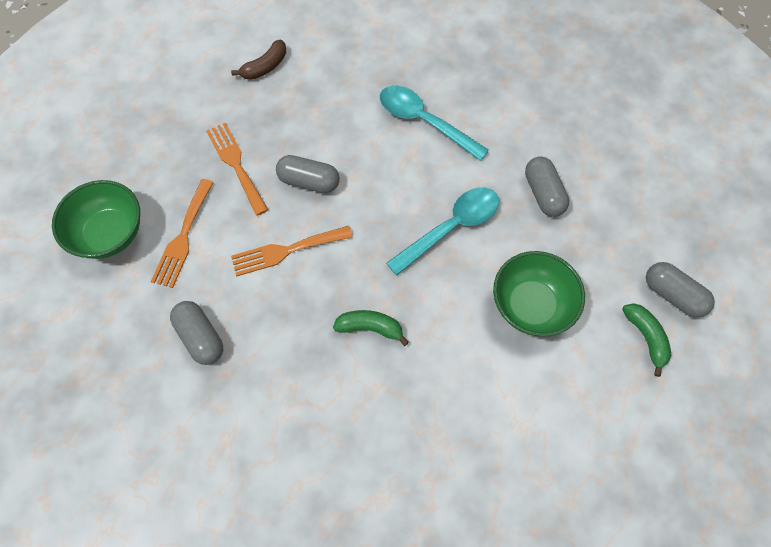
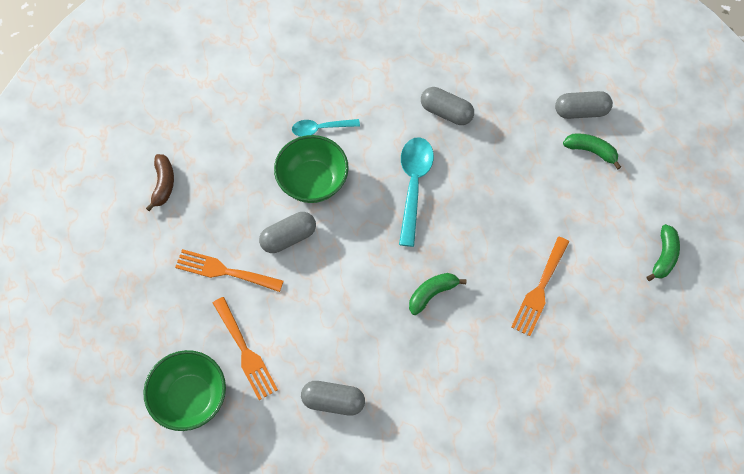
camera: 45 degrees left, 0 degrees up
orange fork [231,226,353,276] -> orange fork moved to [511,237,569,336]
turquoise spoon [380,86,489,161] -> turquoise spoon [292,119,360,137], size x0.60
green bowl [493,251,585,337] -> green bowl moved to [274,135,349,203]
none -> green banana [647,224,680,281]

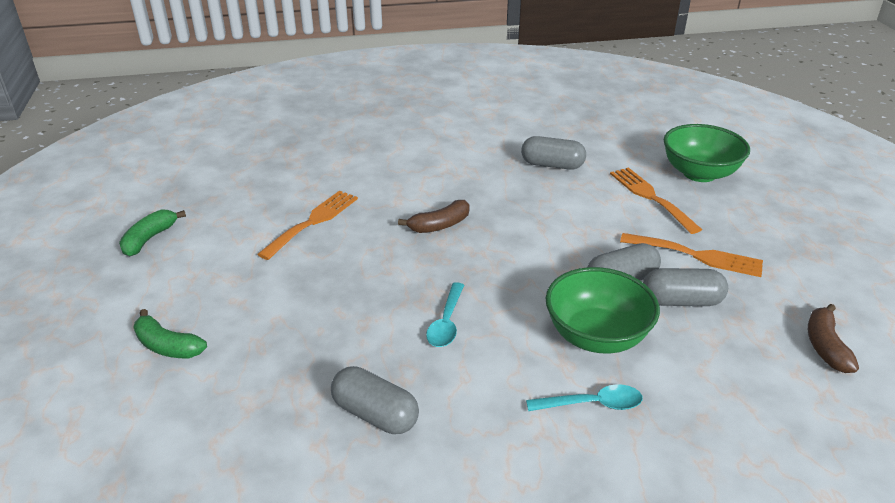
camera: 175 degrees left, 30 degrees down
turquoise spoon [399,137,434,247] -> turquoise spoon [426,282,464,347], size x0.60
green banana [409,273,467,315] -> brown banana [398,200,470,233]
grey capsule [555,91,613,119] -> grey capsule moved to [643,268,728,306]

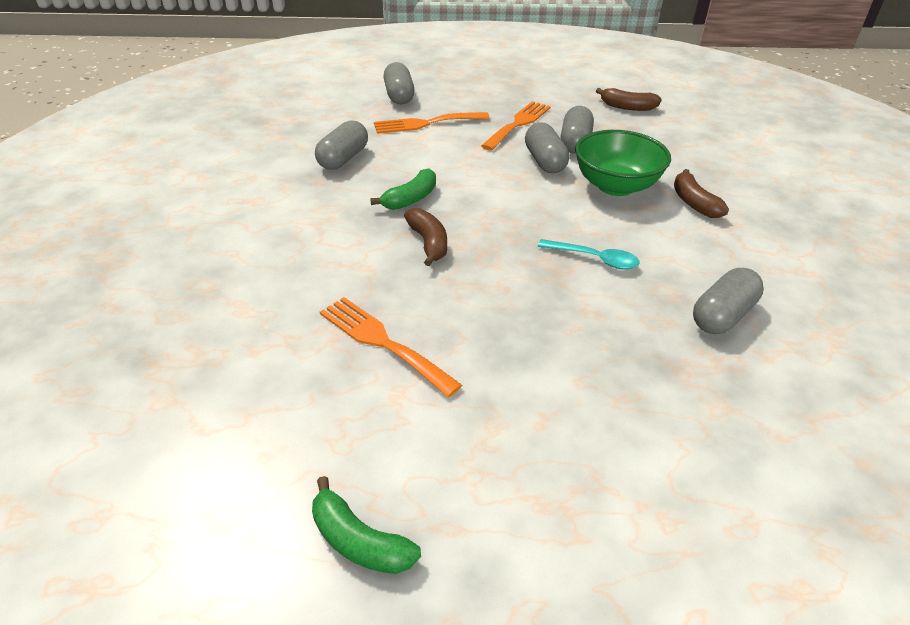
camera: 80 degrees left, 5 degrees up
green banana [133,309,207,359] -> green banana moved to [370,168,436,210]
turquoise spoon [526,384,643,411] -> brown banana [674,169,729,218]
green bowl [663,124,750,182] -> grey capsule [384,62,415,104]

